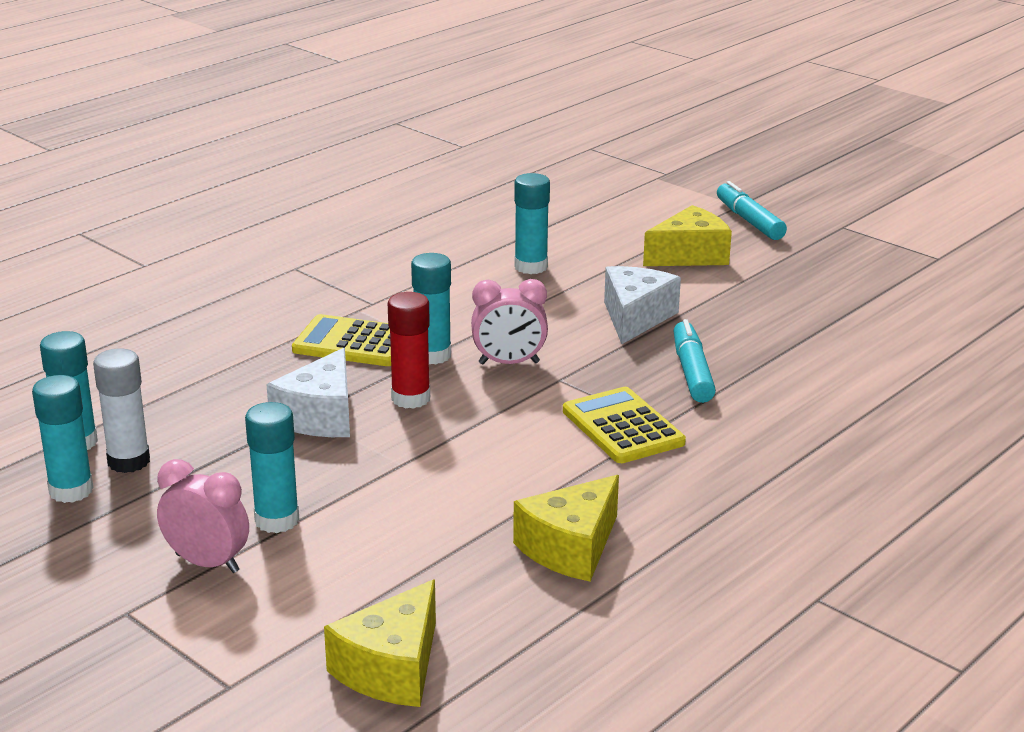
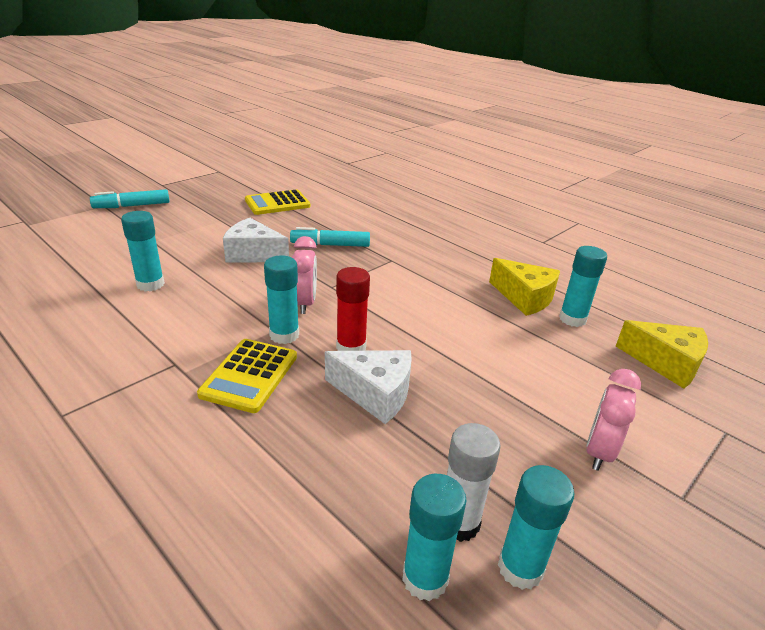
camera: 90 degrees left, 5 degrees up
turquoise glue stick [245,402,299,533] -> turquoise glue stick moved to [559,246,607,327]
yellow calculator [563,387,686,463] -> yellow calculator moved to [245,189,310,215]
yellow cheese [643,205,732,266] -> none

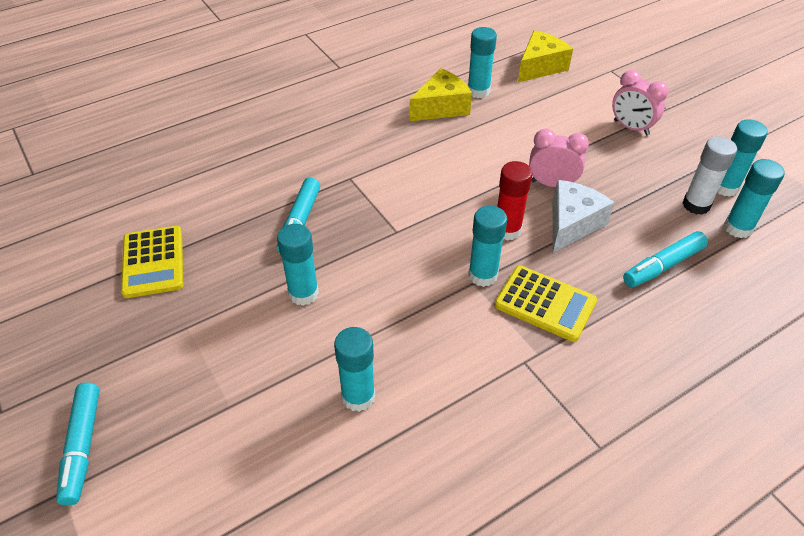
camera: 75 degrees left, 15 degrees up
white cheese [223,218,289,262] -> turquoise glue stick [277,224,319,306]
pink clock [292,236,317,314] -> pink clock moved to [529,129,589,187]
none -> turquoise marker [623,231,708,287]

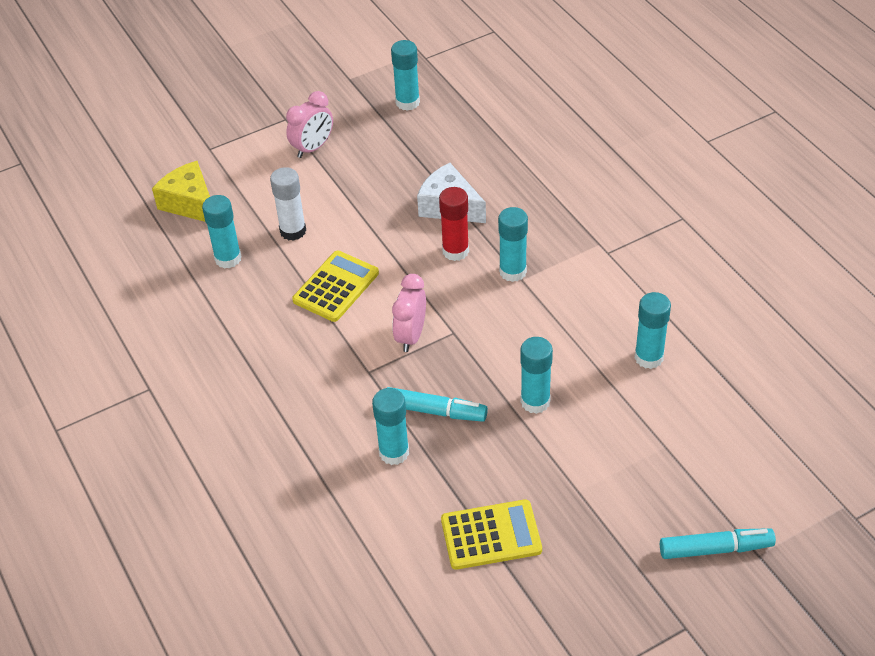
camera: 85 degrees left, 0 degrees up
yellow cheese [409,68,472,121] -> none
yellow calculator [494,265,597,342] -> yellow calculator moved to [292,251,379,322]
pink clock [529,129,589,187] -> pink clock moved to [392,274,426,352]
turquoise marker [623,231,708,287] -> none
white glue stick [683,137,737,215] -> white glue stick moved to [270,167,306,241]
turquoise glue stick [724,159,785,238] -> turquoise glue stick moved to [372,388,409,465]

